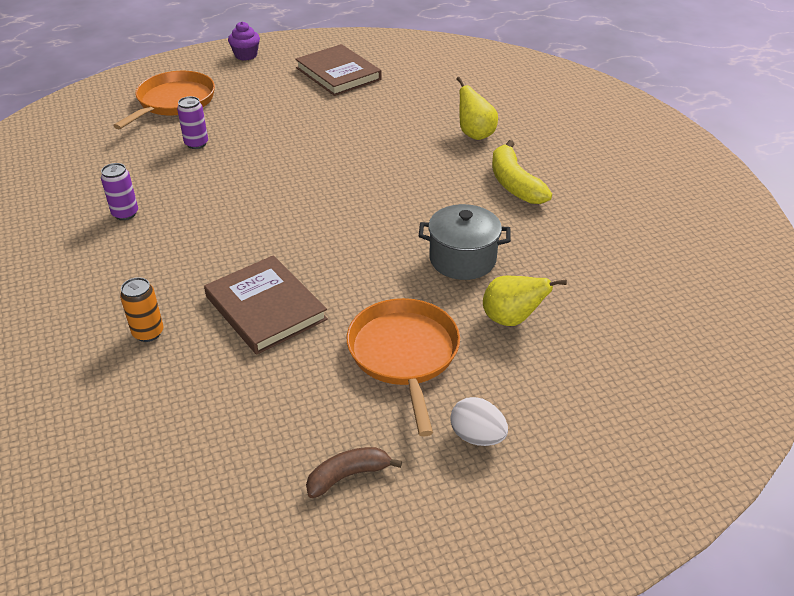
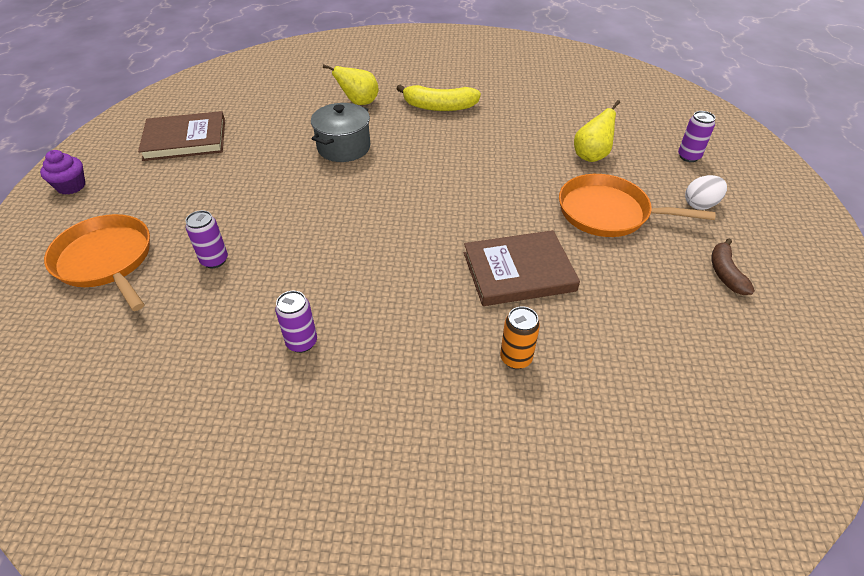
camera: 65 degrees left, 5 degrees up
grey pot [419,204,511,280] -> grey pot moved to [311,103,370,162]
none -> purple can [678,111,715,162]

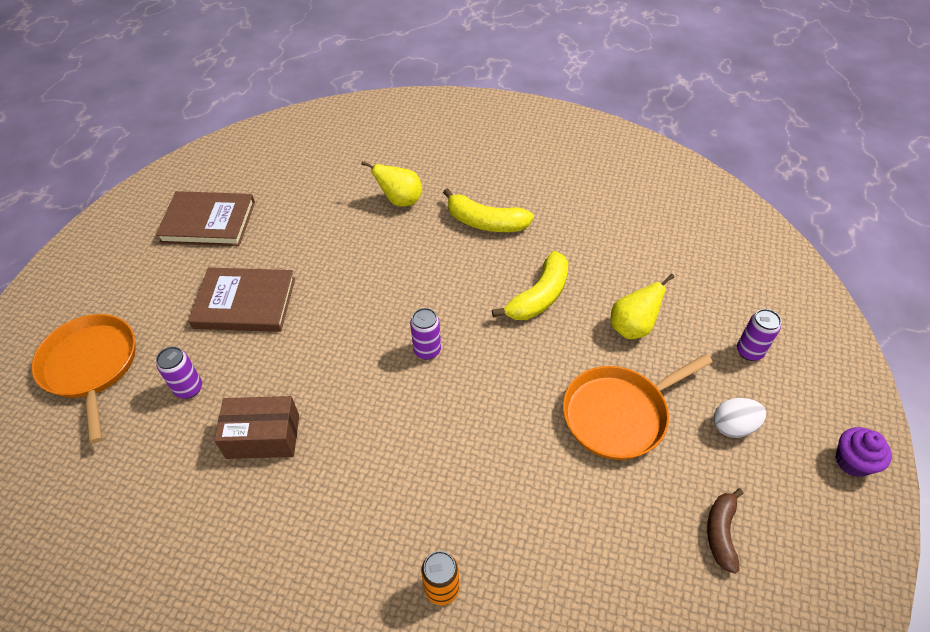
camera: 15 degrees right, 5 degrees up
purple cupcake [40,150,85,195] -> purple cupcake moved to [835,427,892,477]
purple can [275,291,317,353] -> purple can moved to [410,308,441,360]
grey pot [311,103,370,162] -> none
brown book [464,230,580,306] -> brown book moved to [188,268,295,332]
orange pan [559,174,716,237] -> orange pan turned 60 degrees counterclockwise [563,354,713,460]
none -> brown box [214,396,299,459]
none -> yellow banana [492,251,569,320]

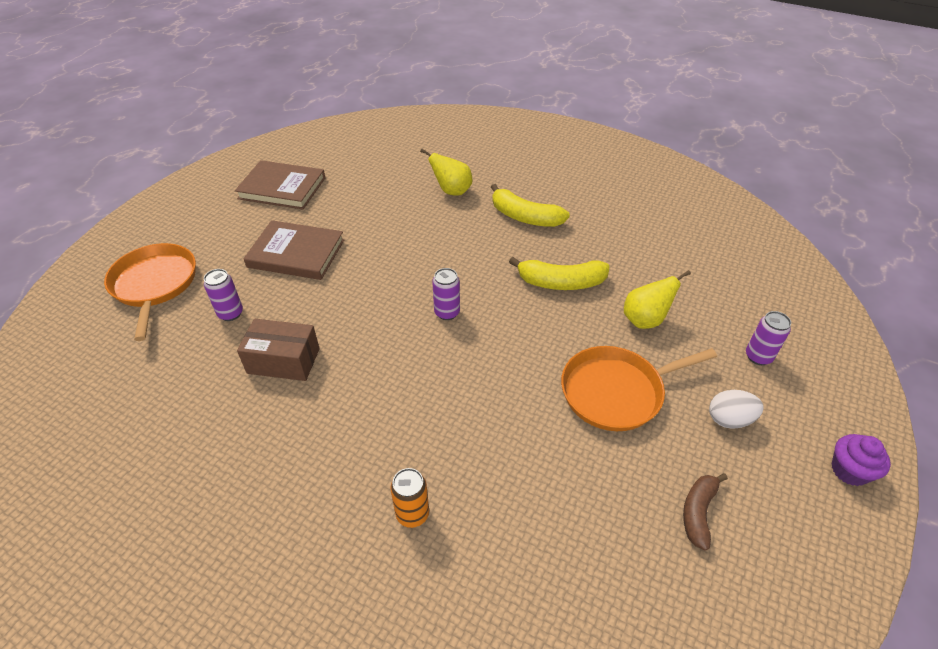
camera: 10 degrees right, 5 degrees down
yellow banana [492,251,569,320] -> yellow banana turned 45 degrees clockwise [509,257,610,290]

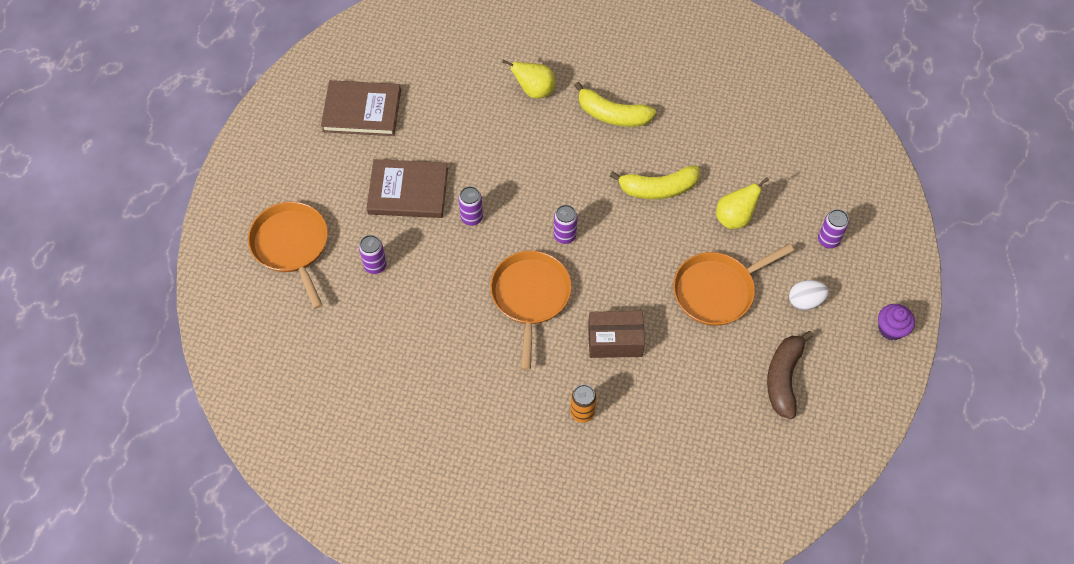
camera: 10 degrees left, 15 degrees up
brown box [237,319,320,381] -> brown box moved to [588,311,645,358]
brown banana [683,473,728,551] -> brown banana [767,331,814,419], size x1.54
none -> purple can [458,186,483,226]
none -> orange pan [490,251,572,370]

